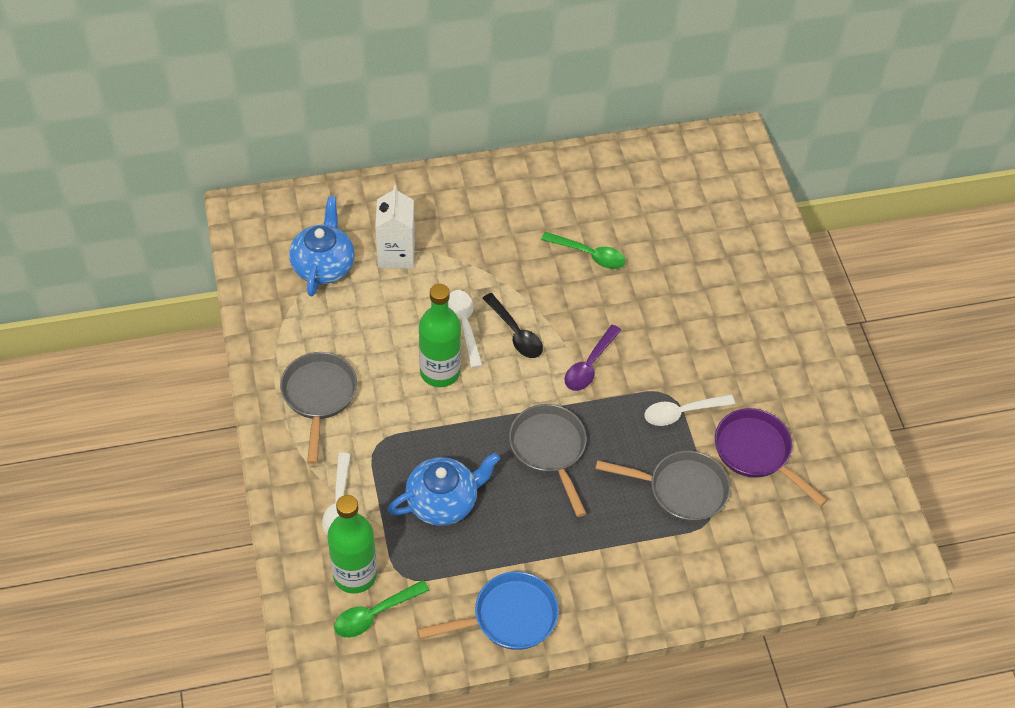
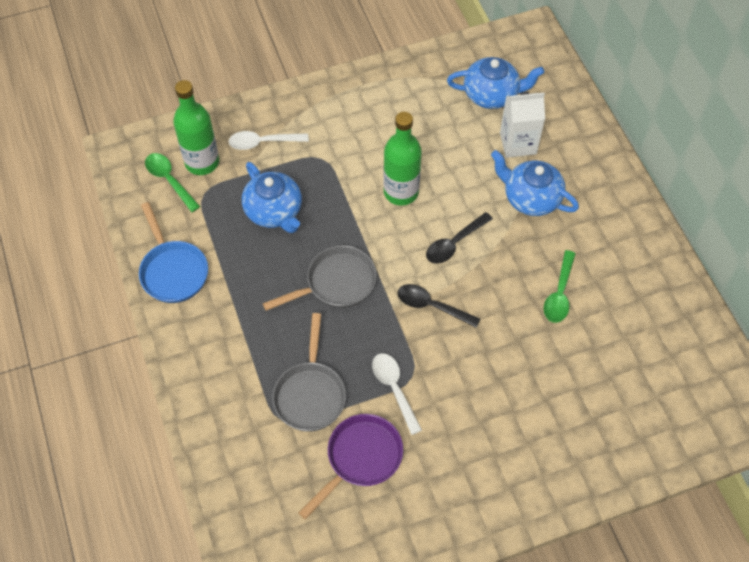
camera: 85 degrees right, 5 degrees up
grey pan [280,352,357,464] -> none
white spoon [448,290,483,368] -> none
purple spoon [565,325,621,391] -> black spoon [398,284,480,328]
none -> blue teapot [491,150,579,216]

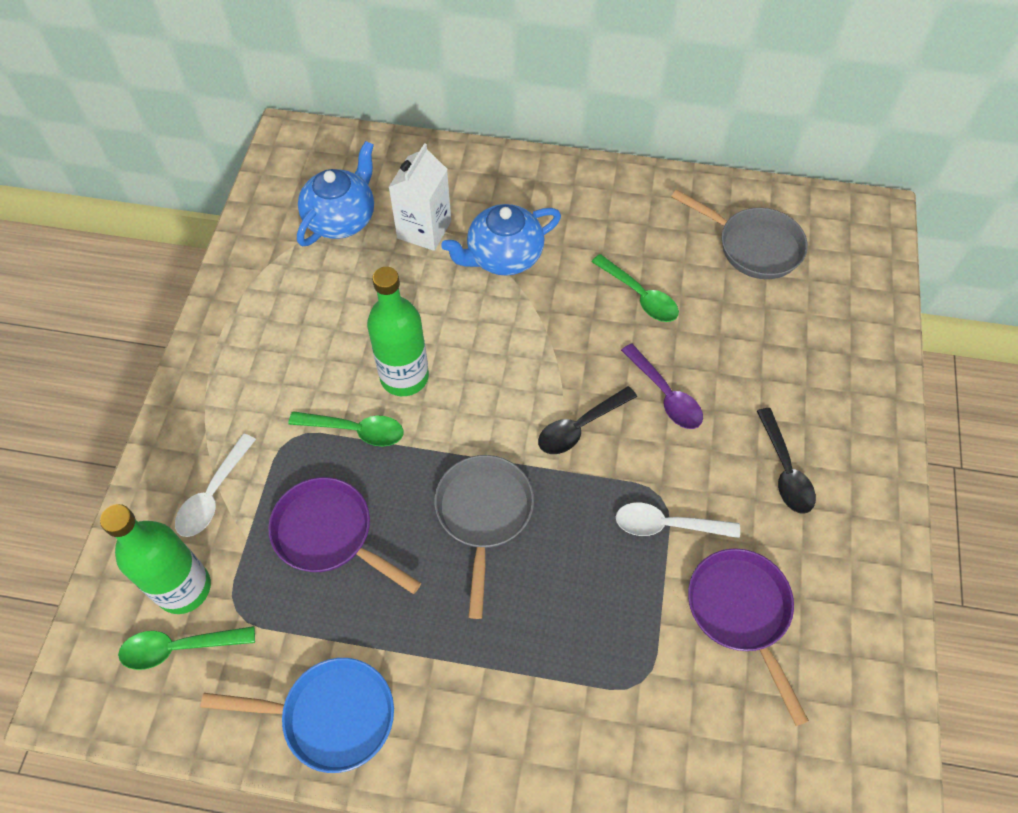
camera: 60 degrees left, 0 degrees up
blue teapot [242,162,302,233] -> purple pan [268,477,421,594]
grey pan [272,313,346,432] -> grey pan moved to [671,189,808,279]
black spoon [426,212,493,264] -> black spoon moved to [757,408,816,513]
none -> green spoon [288,411,404,446]
none -> purple spoon [621,343,703,429]

